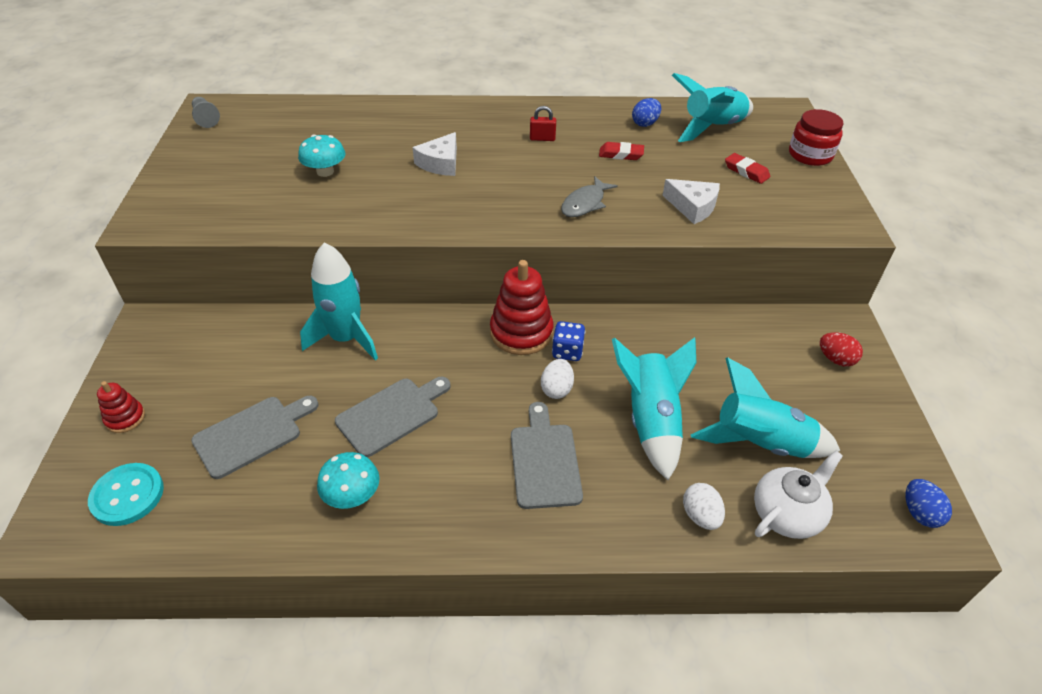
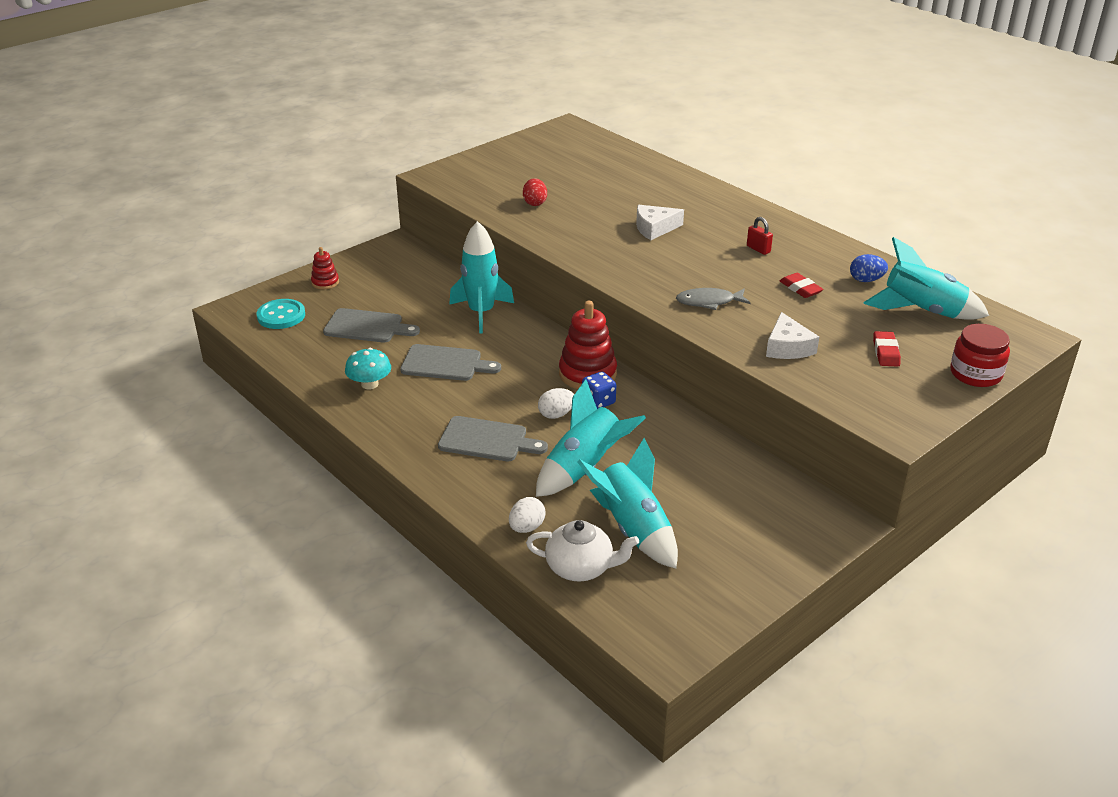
camera: 50 degrees right, 10 degrees down
grey pawn [192,97,220,128] -> none
turquoise mushroom [298,134,345,177] -> none
grey cutting board [511,402,583,509] -> grey cutting board turned 60 degrees clockwise [438,416,548,461]
red egg [820,332,863,367] -> red egg moved to [523,178,547,206]
blue egg [905,479,952,528] -> none

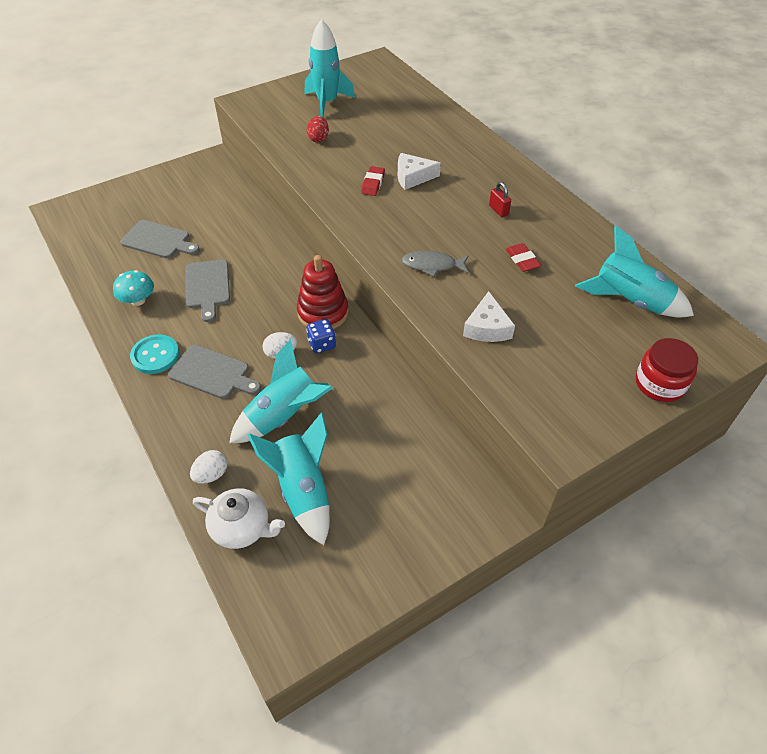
camera: 10 degrees right, 15 degrees up
turquoise button [257,299,305,329] -> turquoise button moved to [130,334,179,374]
red stacking toy [311,247,339,290] -> none
grey cutting board [400,344,501,381] -> grey cutting board turned 60 degrees clockwise [186,259,230,322]
turquoise rocket [449,221,514,333] -> turquoise rocket moved to [305,19,355,117]
blue egg [850,254,888,282] -> none
red eraser [873,331,901,366] -> red eraser moved to [361,166,385,196]

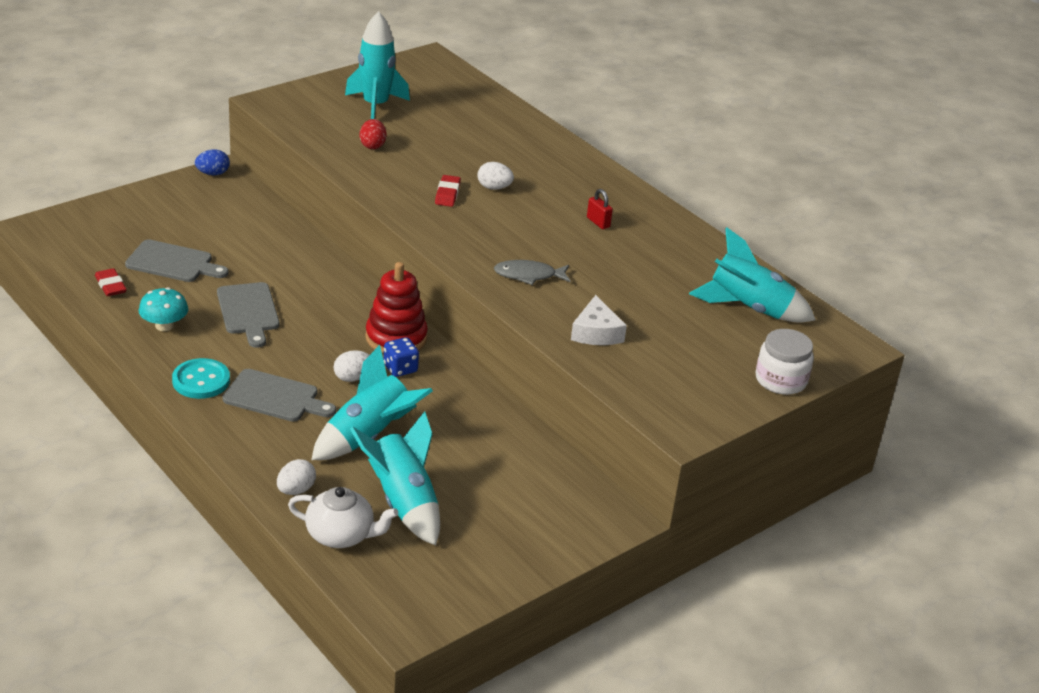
camera: 10 degrees left, 15 degrees down
white cheese [398,153,441,190] -> white egg [477,162,514,190]
red eraser [505,243,542,272] -> red eraser moved to [95,268,127,296]
red jar [636,338,698,402] -> white jar [755,329,814,395]
none -> blue egg [195,149,230,175]

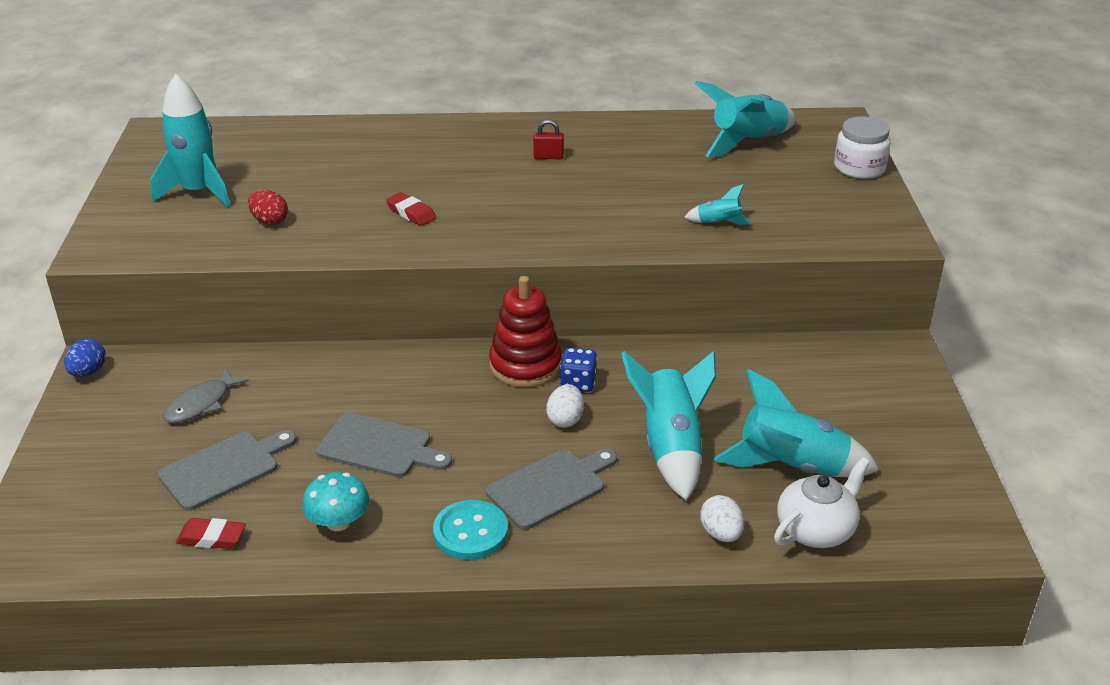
camera: 50 degrees left, 0 degrees up
white egg [477,162,514,190] -> none
grey fish [494,260,571,285] -> grey fish moved to [163,369,249,423]
white cheese [571,295,627,345] -> turquoise rocket [684,184,752,225]

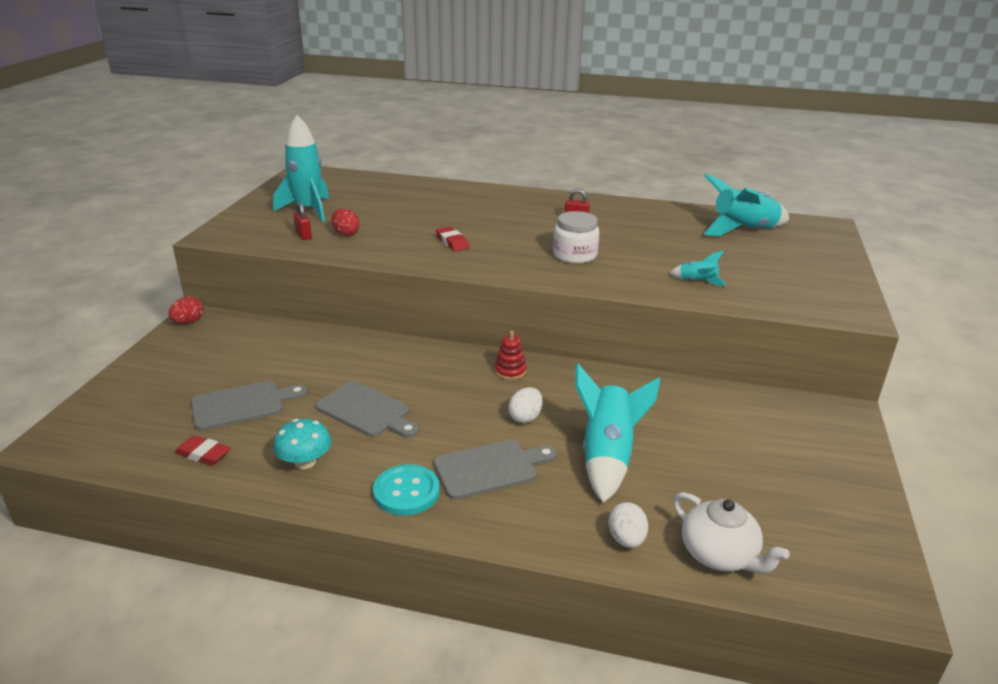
camera: 15 degrees right, 5 degrees down
blue egg [64,339,106,377] -> red egg [169,296,203,324]
grey fish [163,369,249,423] -> none
red stacking toy [489,276,562,388] -> red stacking toy [494,331,527,380], size x0.53
blue dice [560,348,597,392] -> none
turquoise rocket [714,369,879,477] -> none
white teapot [774,457,870,548] -> white teapot turned 75 degrees clockwise [673,492,790,574]
white jar [834,117,891,179] -> white jar moved to [553,211,599,264]
none -> red padlock [293,202,312,240]

